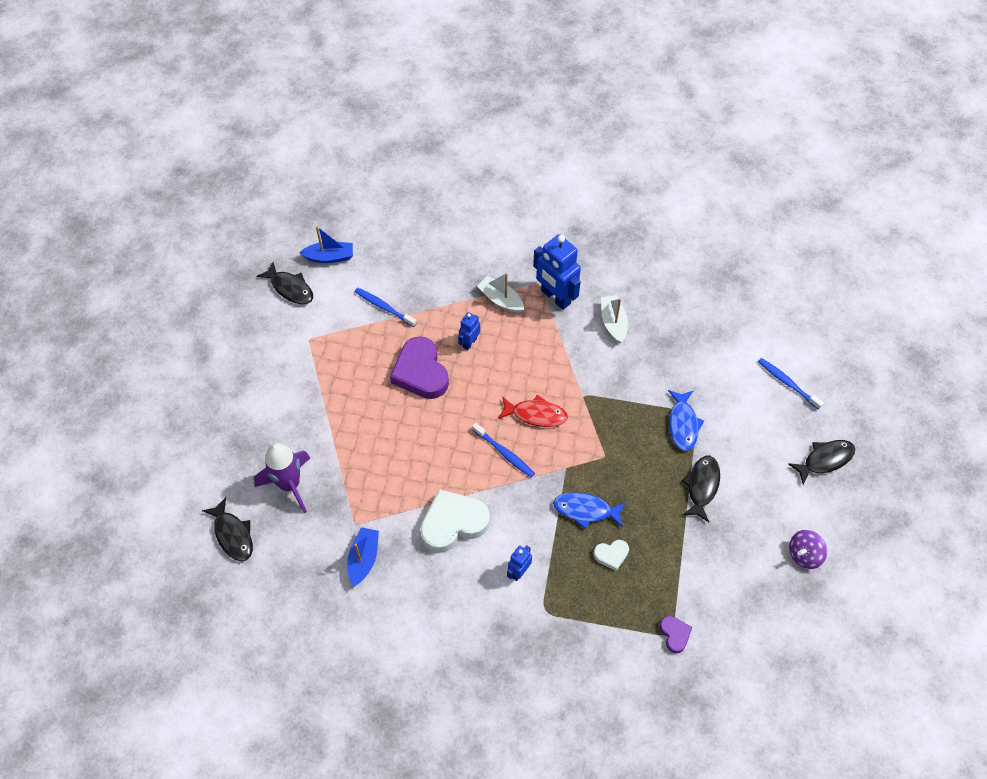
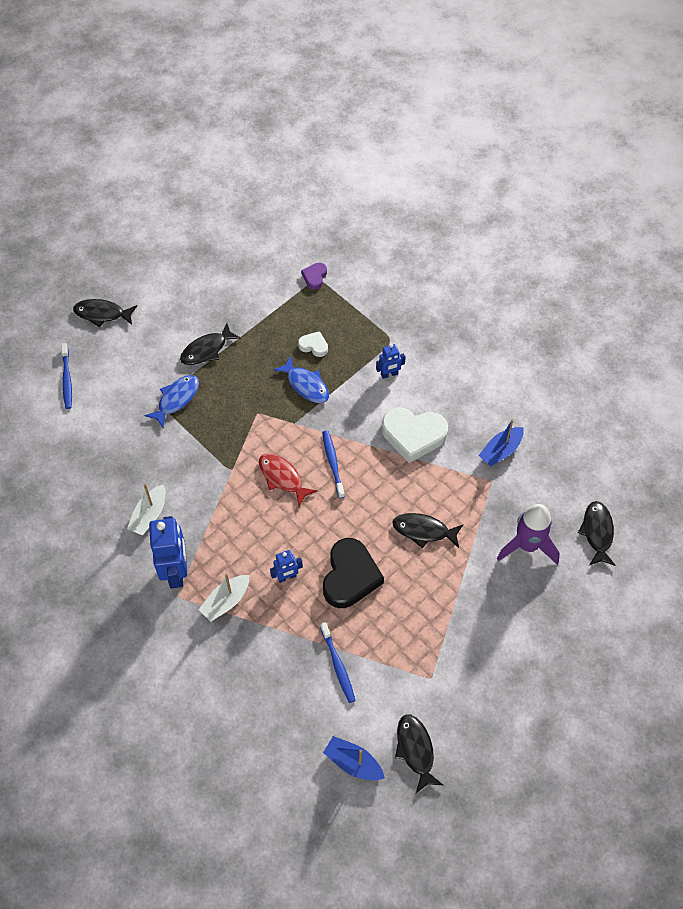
camera: 145 degrees left, 0 degrees up
purple heart [390,336,449,399] -> black heart [323,538,384,608]
white boat [477,273,524,313] -> white boat turned 60 degrees clockwise [198,573,249,622]
purple spinning top [789,530,827,569] -> none
none -> black fish [393,513,463,548]

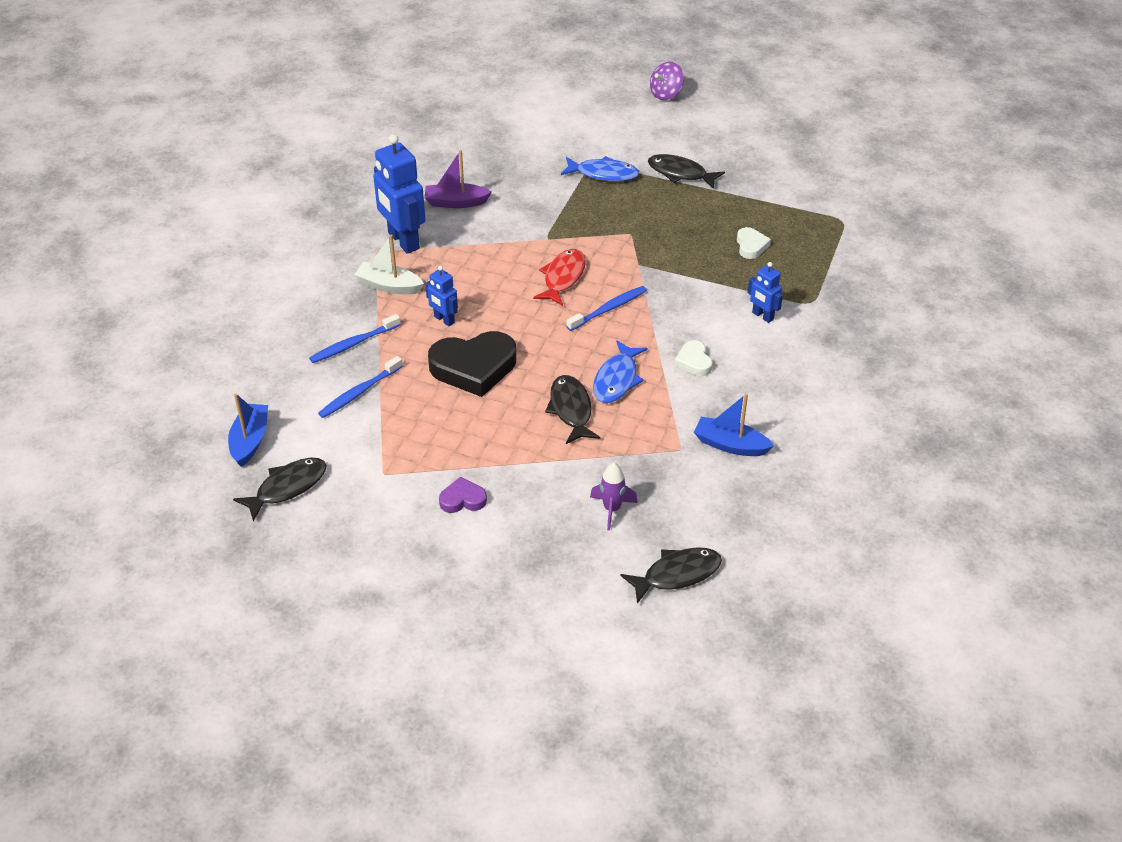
camera: 65 degrees right, 15 degrees down
blue toothbrush [61,343,72,409] -> blue toothbrush moved to [309,314,401,363]
black fish [73,299,137,327] -> purple spinning top [650,62,684,100]
white boat [127,484,166,535] -> purple boat [425,150,492,208]
blue robot [149,516,187,588] -> blue robot turned 90 degrees clockwise [373,134,426,254]
blue fish [273,356,329,403] -> blue fish moved to [593,340,648,403]
purple heart [301,263,327,290] -> purple heart moved to [439,477,487,513]
white heart [382,407,448,463] -> white heart [674,340,713,376], size x0.49
purple rocket [497,504,560,564] -> purple rocket [590,463,638,531], size x0.56

